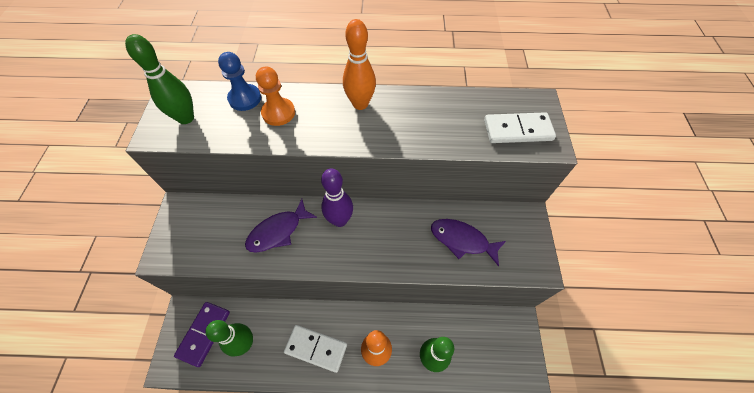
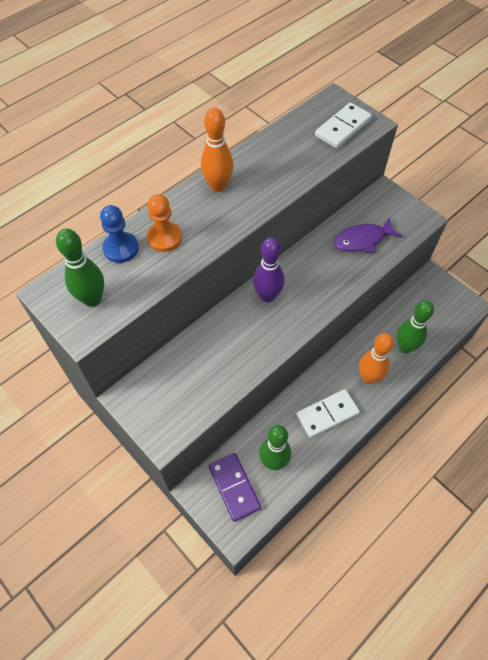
camera: 45 degrees left, 0 degrees up
purple fish [245,199,317,253] -> none

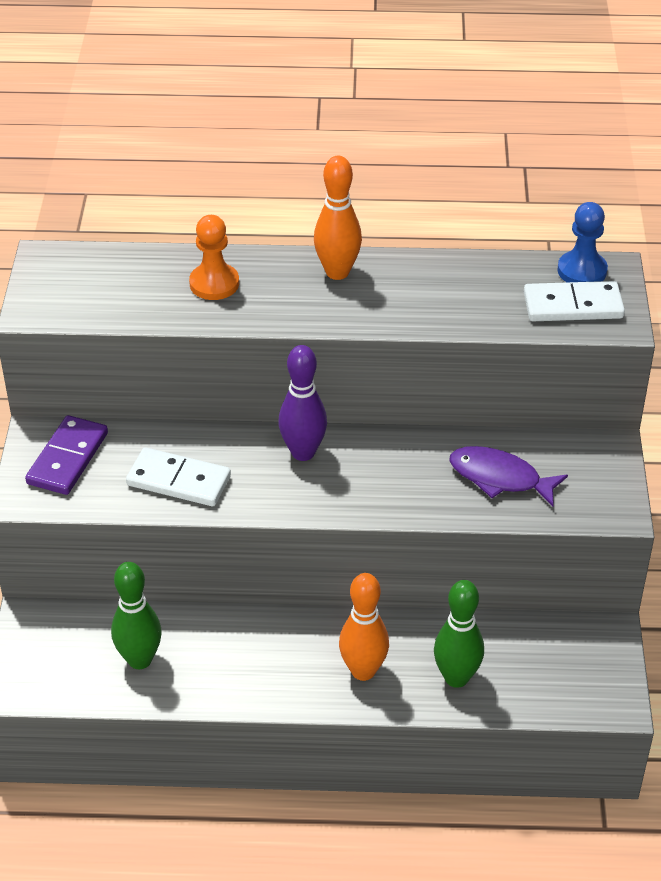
camera: 45 degrees right, 15 degrees down
green bowling pin [56,229,104,307] -> none
blue pawn [100,205,139,263] -> blue pawn moved to [557,202,608,282]
purple domino [209,453,261,522] -> purple domino moved to [25,415,108,495]
white domino [296,389,360,438] -> white domino moved to [126,447,231,506]

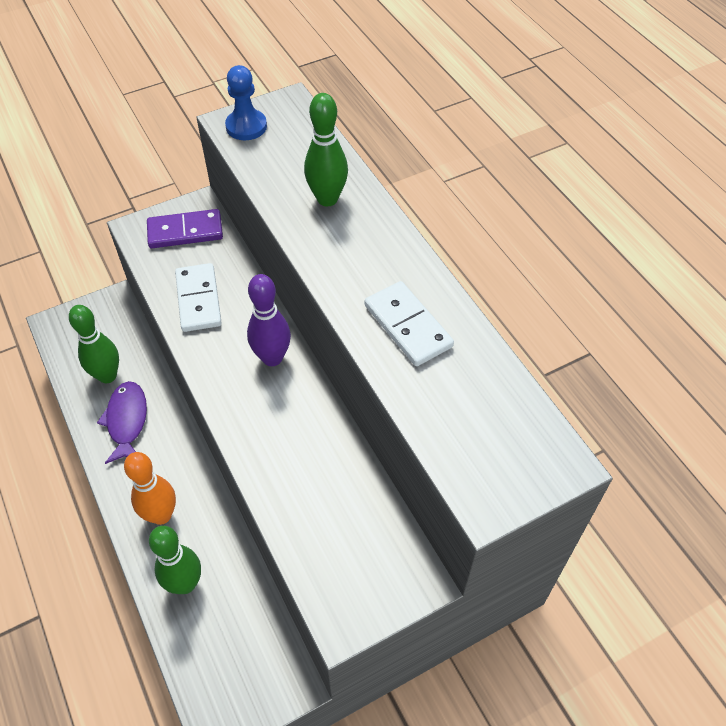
camera: 60 degrees right, 10 degrees up
orange pawn [189,215,239,300] -> green bowling pin [304,93,348,206]
orange bowling pin [314,156,362,280] -> none
purple fish [449,446,568,506] -> purple fish moved to [97,381,147,464]
white domino [524,281,625,321] -> white domino moved to [365,281,454,366]
blue pawn [557,202,608,282] -> blue pawn moved to [225,65,267,140]

